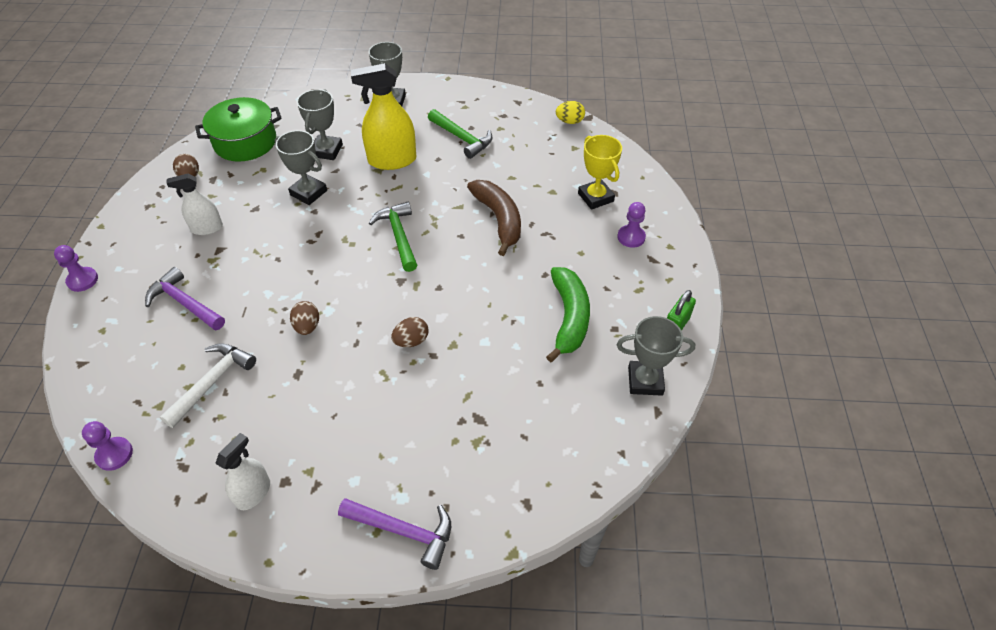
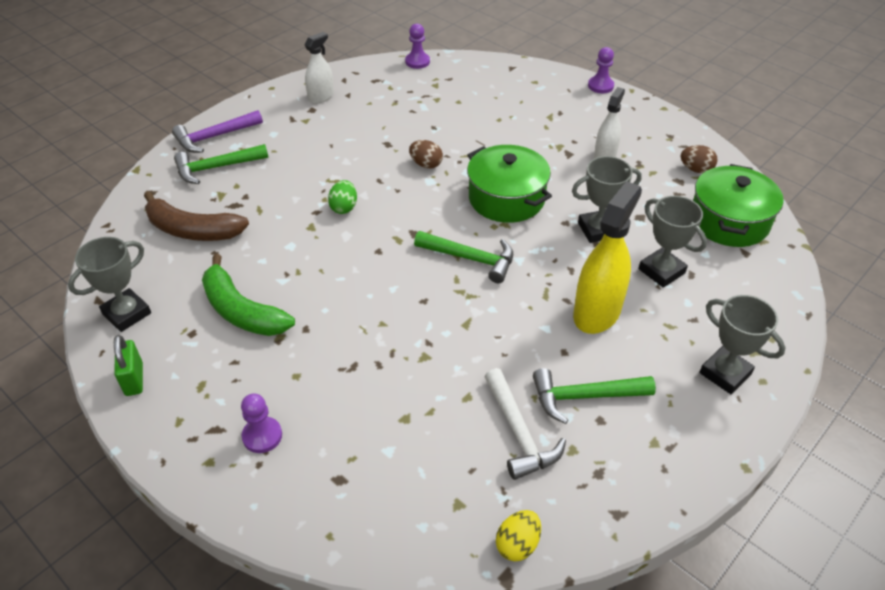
camera: 130 degrees right, 5 degrees down
purple hammer [145,267,225,331] -> none
white hammer [160,343,256,428] -> white hammer moved to [485,368,566,480]
white spray bottle [215,433,270,510] -> white spray bottle turned 120 degrees counterclockwise [305,32,334,104]
brown egg [391,317,429,347] -> green egg [328,180,357,214]
brown banana [467,180,521,256] -> brown banana moved to [144,191,249,241]
yellow trophy [578,135,622,210] -> none
none -> green hammer [174,144,268,184]
none -> green pot [467,145,552,223]

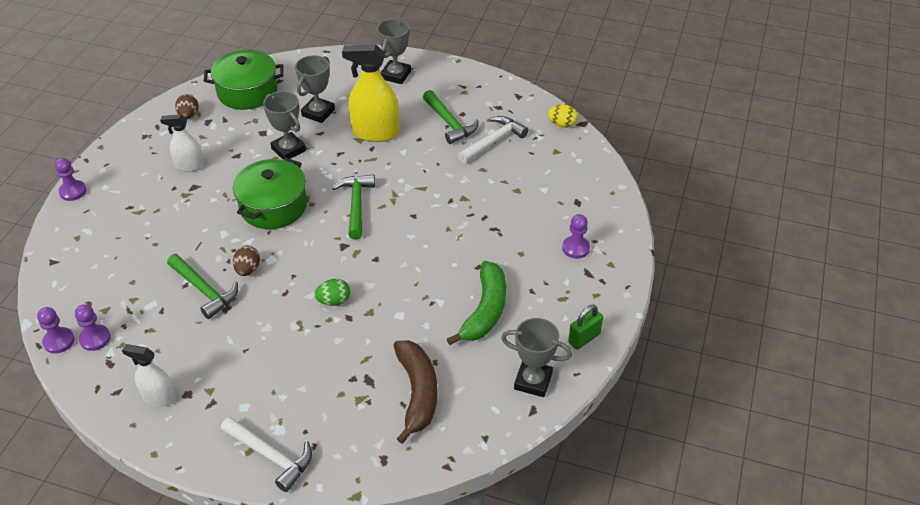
camera: 115 degrees left, 0 degrees up
purple hammer [172,110,263,153] -> white hammer [221,417,312,492]
green hammer [174,144,268,184] -> green hammer moved to [167,254,238,319]
none -> purple pawn [75,304,111,351]

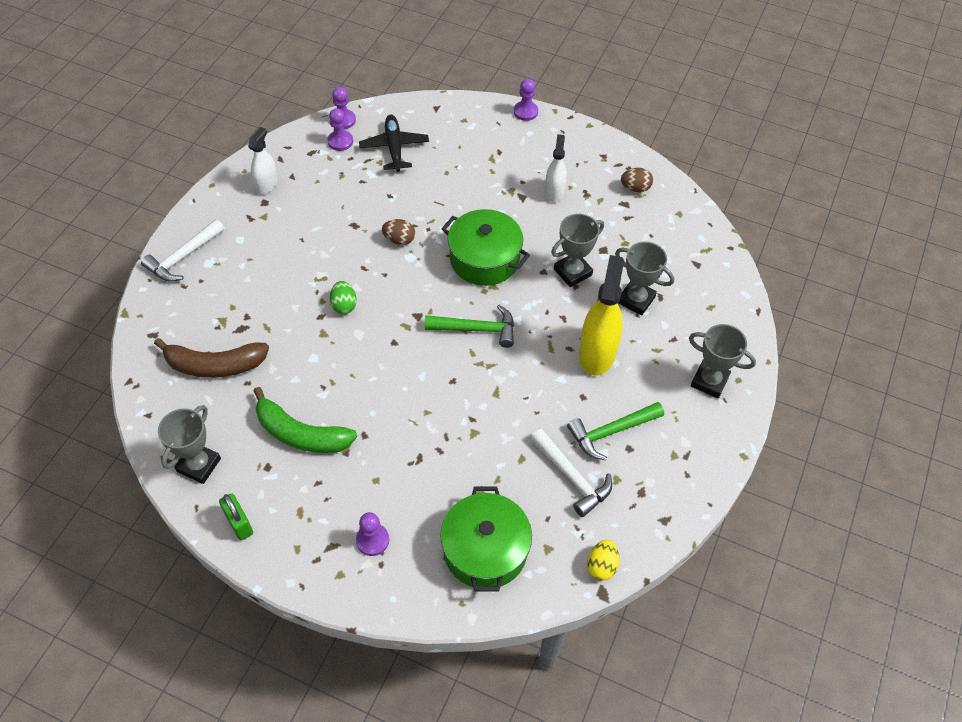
camera: 95 degrees right, 10 degrees up
green hammer [167,254,238,319] -> none
green pot [204,50,284,110] -> green pot moved to [440,486,532,592]
none -> black plane [359,114,429,172]

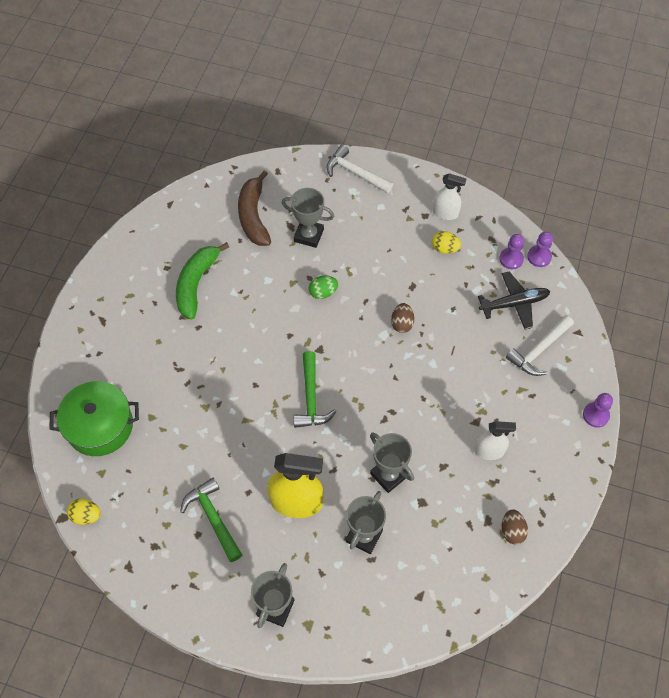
camera: 85 degrees right, 5 degrees up
grey trophy [158,405,221,484] -> grey trophy moved to [282,188,334,248]
green padlock [219,493,253,540] -> none
purple pawn [356,512,389,556] -> none
green pot [442,209,530,286] -> none
white hammer [531,429,612,517] -> white hammer moved to [506,315,574,376]
none -> yellow egg [432,231,461,254]

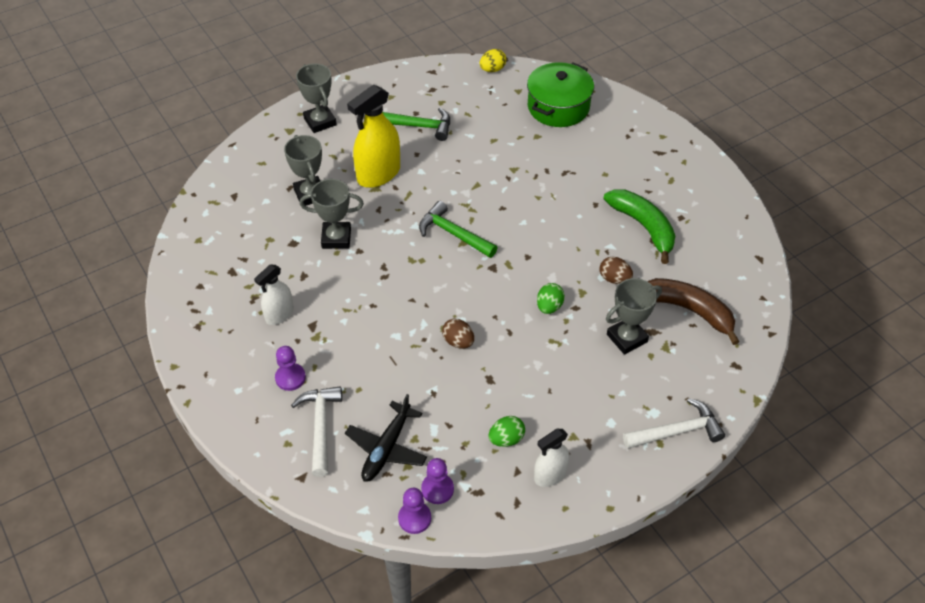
camera: 130 degrees right, 10 degrees down
yellow egg [432,231,461,254] -> green egg [489,416,525,447]
brown egg [502,510,528,544] -> brown egg moved to [599,257,633,284]
purple pawn [583,393,613,428] -> purple pawn moved to [275,346,306,391]

